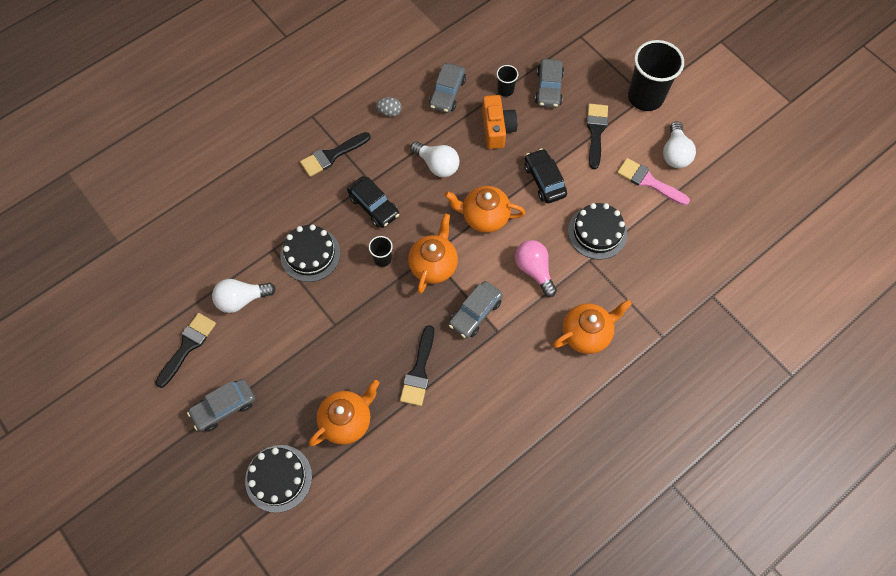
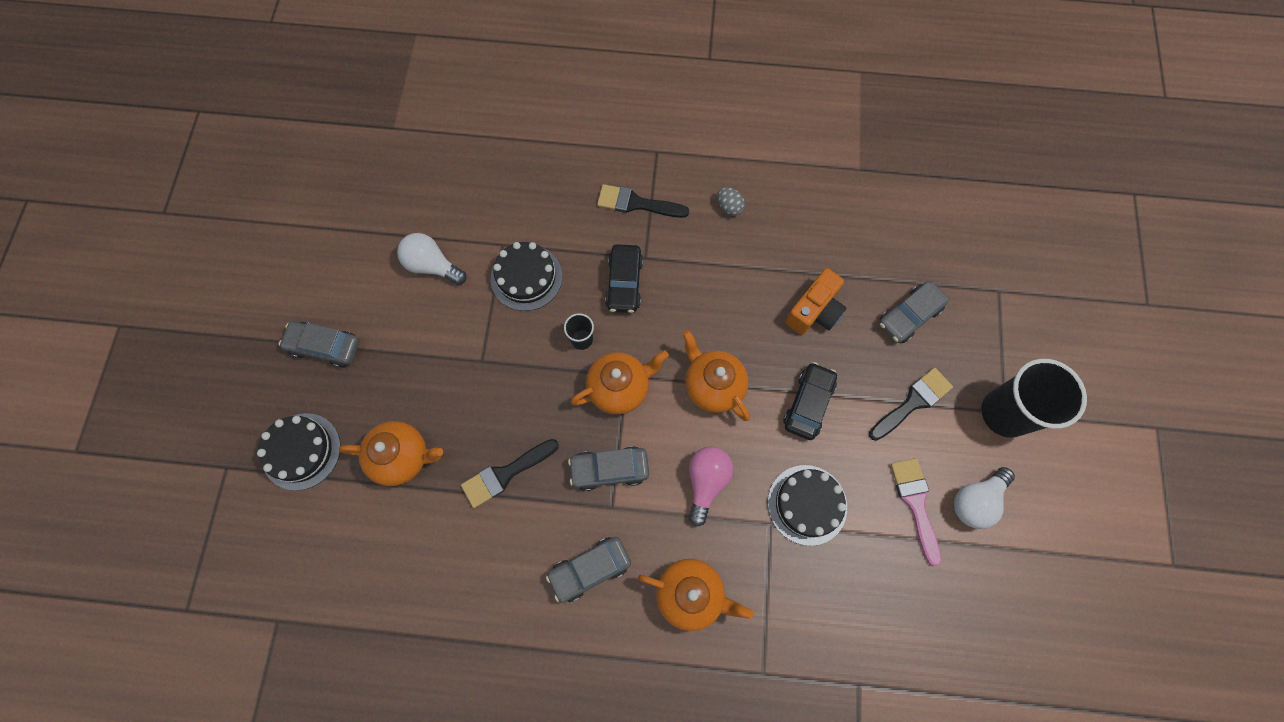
camera: 45 degrees right, 5 degrees up
black brush [155,313,216,388] -> none
white light bulb [410,141,459,177] -> none
grey car [429,63,466,113] -> grey car moved to [546,537,631,603]
black cup [497,65,518,97] -> none

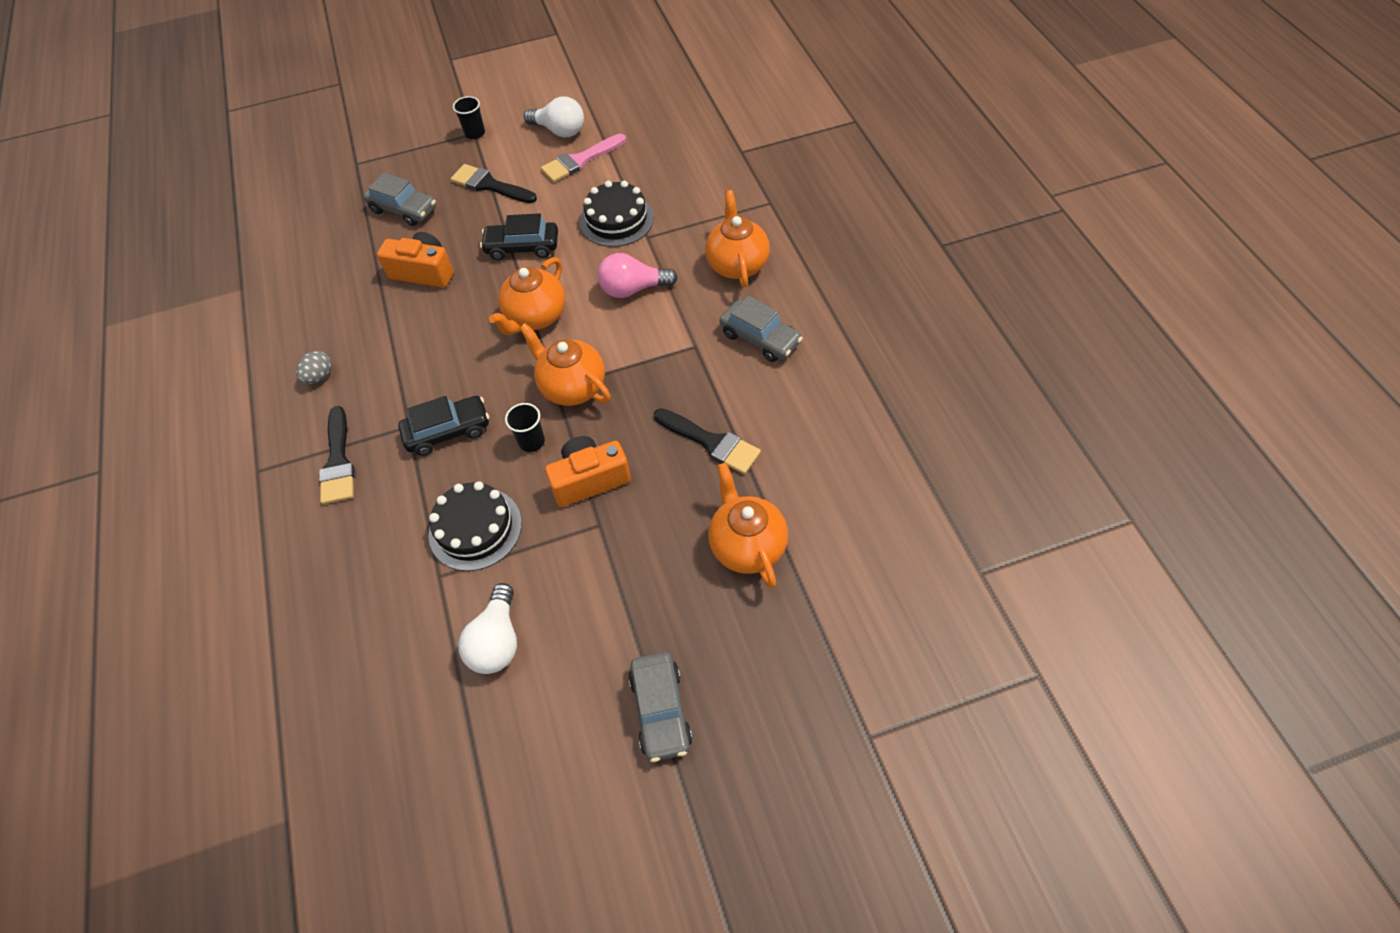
camera: 110 degrees left, 15 degrees down
black cake [257,413,341,491] -> none
grey car [568,446,649,491] -> none
black cup [981,359,1087,438] -> black cup [453,96,485,139], size x0.46
none -> orange camera [545,436,631,507]

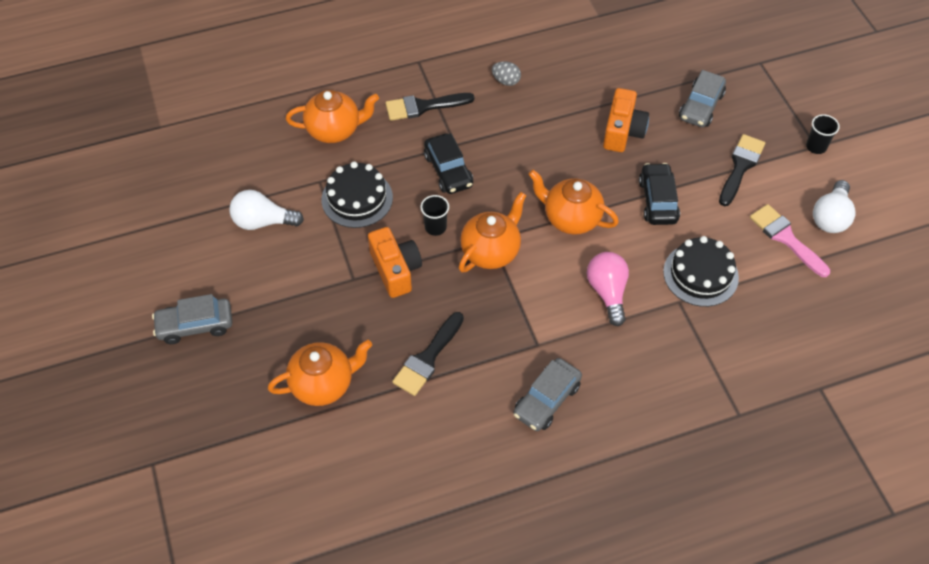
camera: 85 degrees right, 0 degrees up
orange teapot [705,190,770,288] -> orange teapot moved to [286,90,379,143]

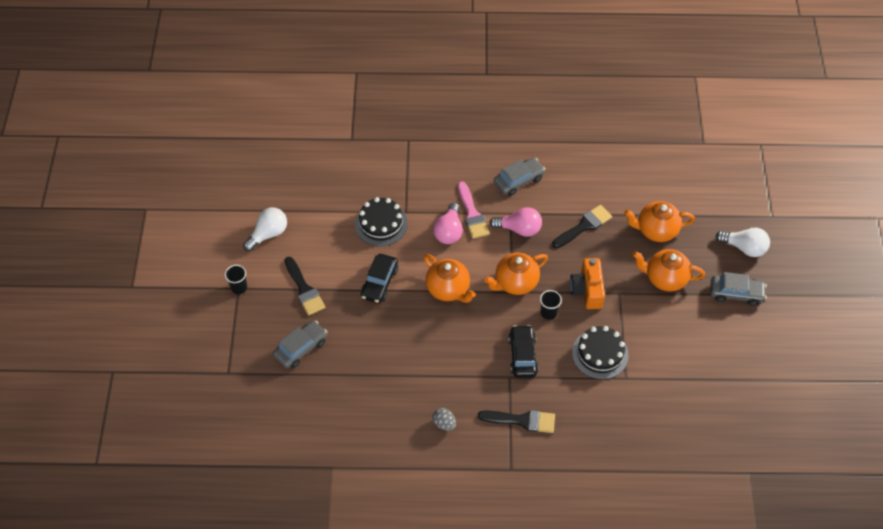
camera: 160 degrees left, 0 degrees up
white light bulb [229,190,304,230] -> white light bulb moved to [716,228,770,257]
orange teapot [286,90,379,143] -> orange teapot moved to [632,249,705,291]
orange camera [603,88,649,152] -> none
black brush [719,134,765,206] -> black brush turned 75 degrees counterclockwise [285,257,325,316]
pink brush [750,204,830,277] -> pink brush moved to [458,181,490,239]
none -> pink light bulb [489,207,542,237]

